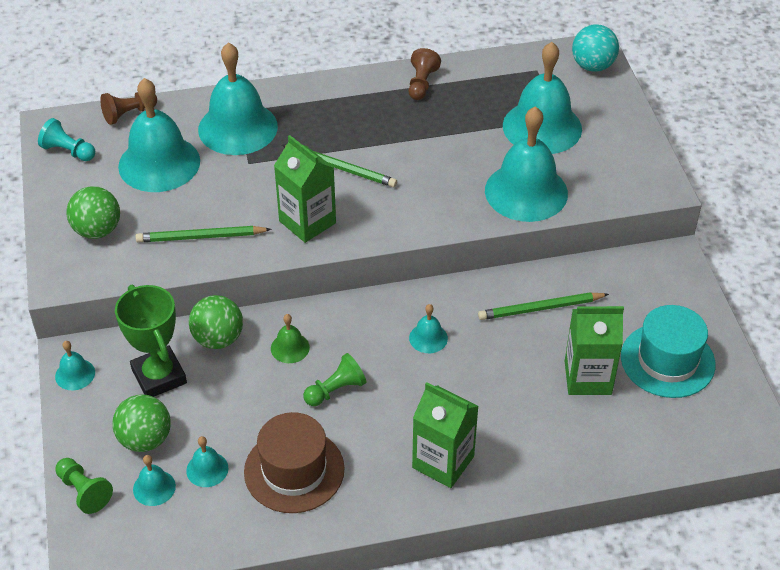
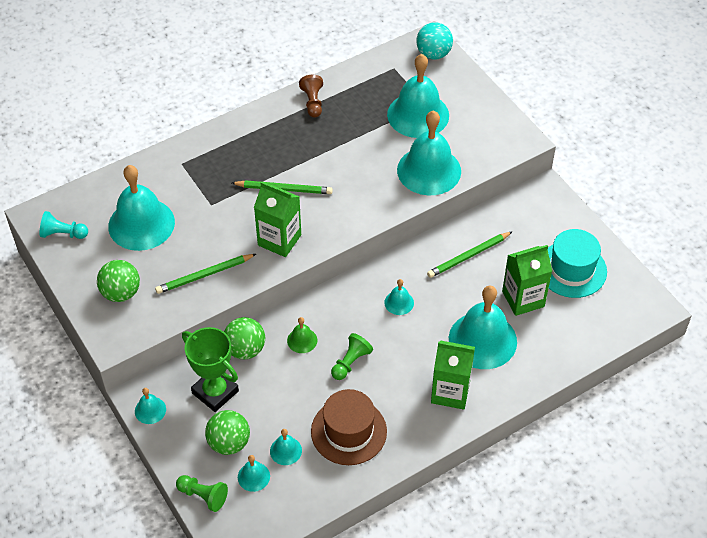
camera: 20 degrees left, 5 degrees up
brown pawn [100,92,157,125] -> none
turquoise bell [198,42,278,155] -> turquoise bell moved to [449,286,517,369]

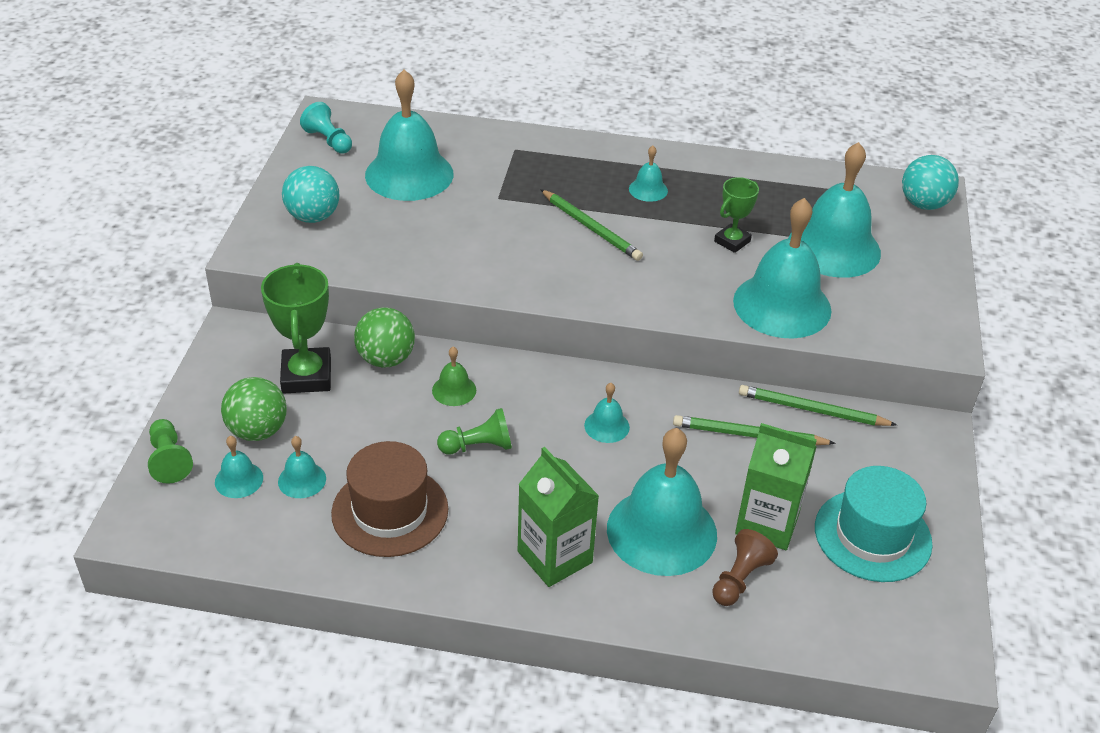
camera: 40 degrees right, 10 degrees down
green ball [97,260,140,302] -> turquoise ball [282,166,339,223]
turquoise bell [135,388,166,424] -> turquoise bell moved to [629,146,668,202]
green pencil [155,254,256,294] -> green pencil moved to [739,385,897,426]
green carton [254,181,301,257] -> none
brown pawn [299,75,323,118] -> brown pawn moved to [712,529,778,606]
none -> green trophy [714,177,759,253]

